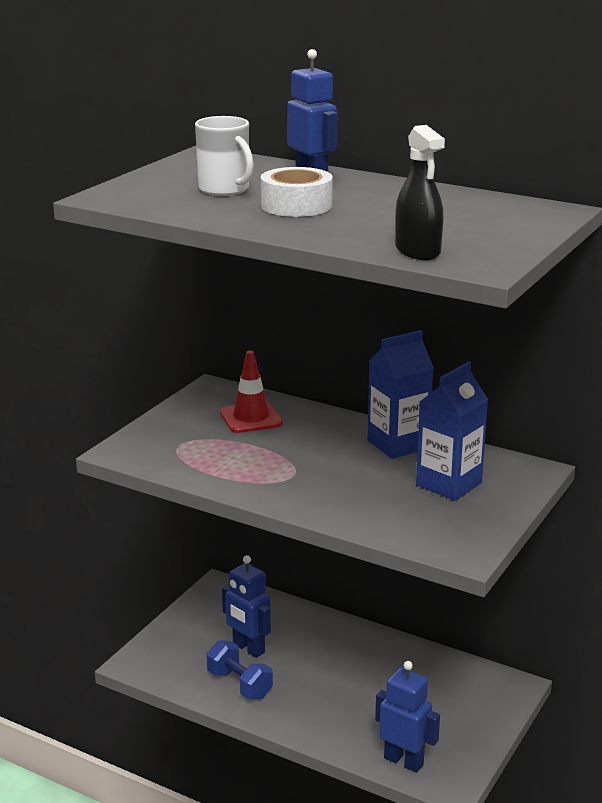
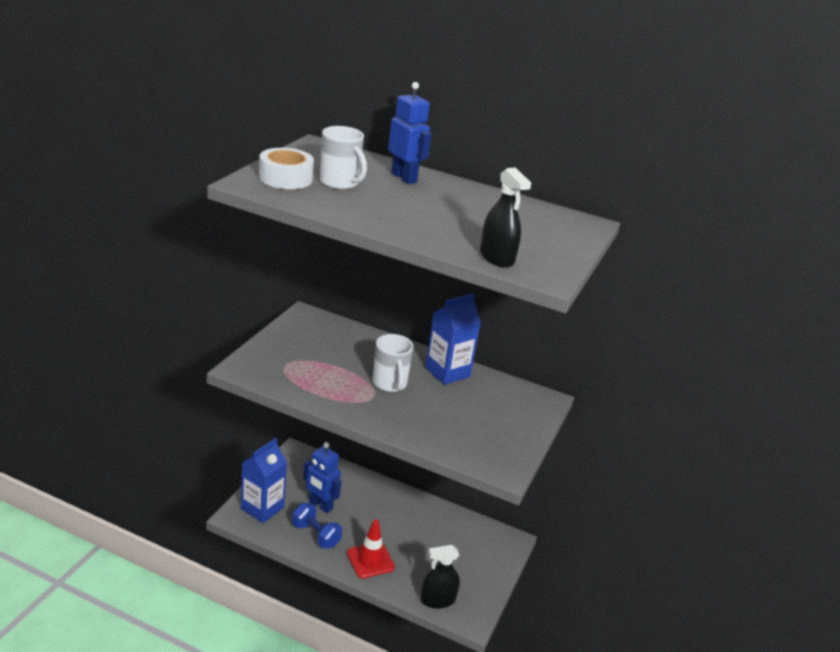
camera: 10 degrees left, 5 degrees up
red traffic cone [220,351,283,433] -> red traffic cone moved to [347,519,395,579]
white tape [261,167,333,217] -> white tape moved to [259,148,314,189]
blue robot [375,661,440,773] -> black spray bottle [421,545,460,609]
blue carton [416,361,488,501] -> blue carton moved to [241,438,287,523]
none -> white mug [373,334,413,392]

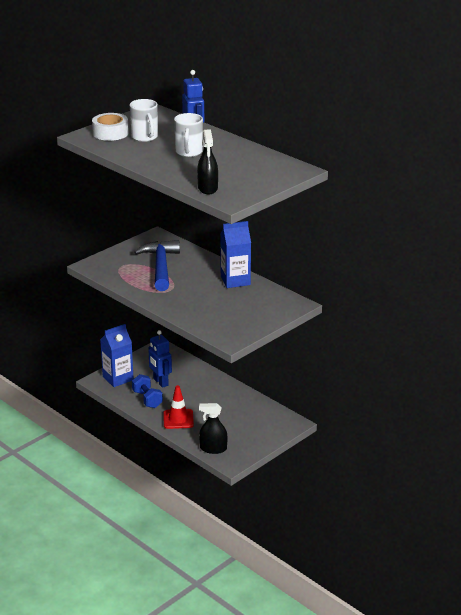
camera: 25 degrees right, 0 degrees up
white mug [373,334,413,392] -> white mug moved to [174,113,203,157]
none -> blue hammer [134,240,180,291]

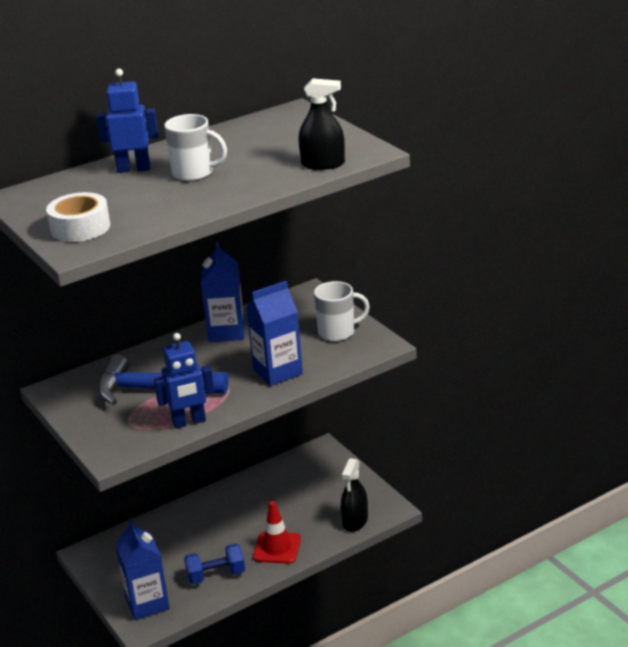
camera: 75 degrees left, 0 degrees up
white mug [130,99,158,142] -> white mug moved to [314,281,370,341]
blue robot [149,330,172,388] -> blue robot moved to [154,333,214,429]
none -> blue carton [246,281,303,386]

